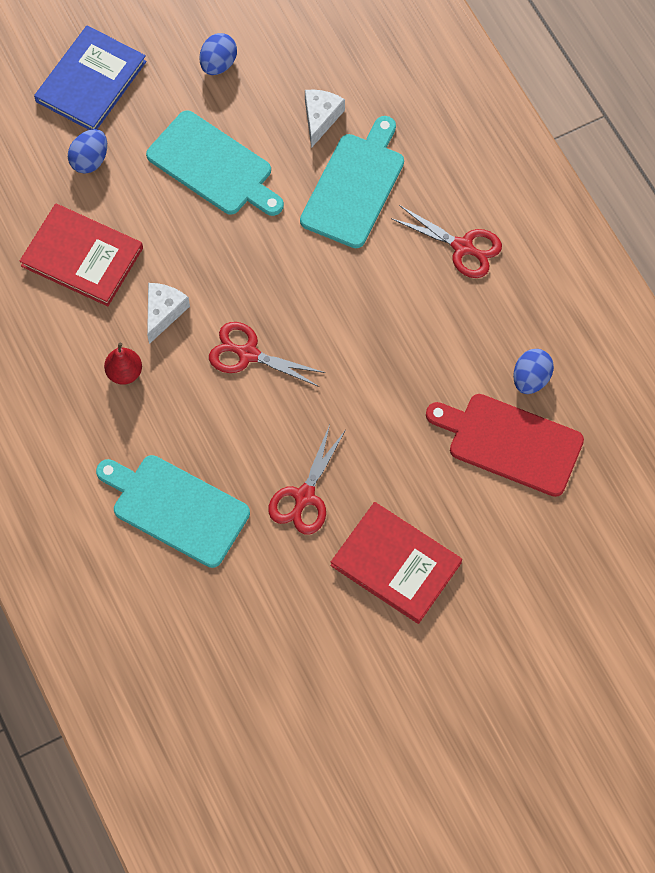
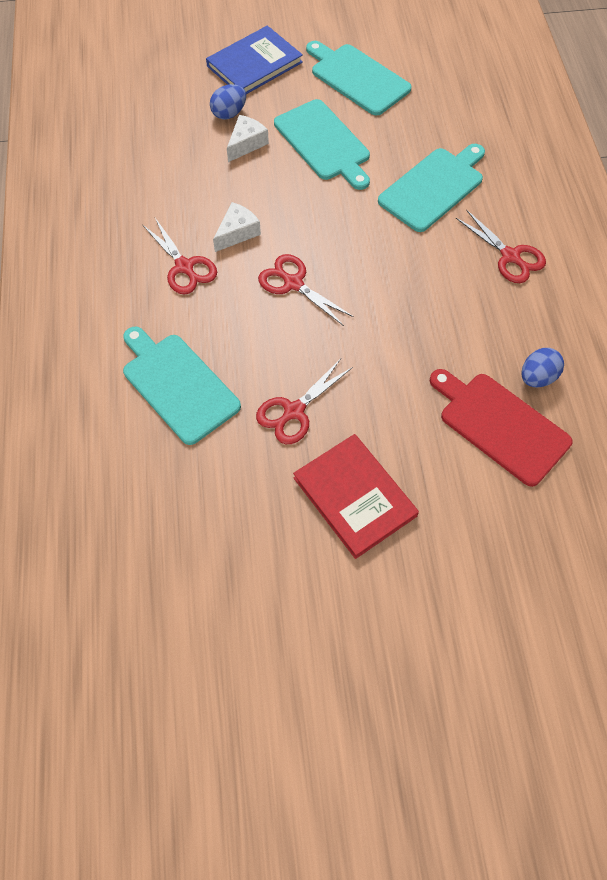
camera: 20 degrees right, 5 degrees down
red book [19,203,143,306] -> none
red pear [104,343,142,385] -> red scissors [142,218,217,294]
blue egg [200,33,237,75] -> turquoise cutting board [306,41,412,116]
white cheese [305,90,345,148] -> white cheese moved to [227,115,269,162]

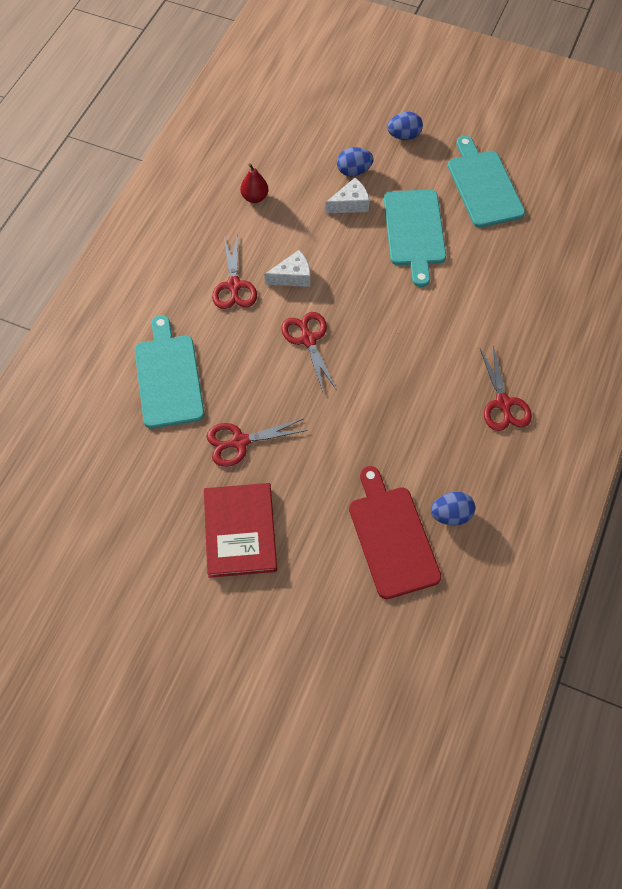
camera: 30 degrees right, 0 degrees up
blue book [206,26,303,94] -> blue egg [387,112,423,140]
turquoise cutting board [378,144,485,232] -> none
none -> red pear [240,164,268,203]

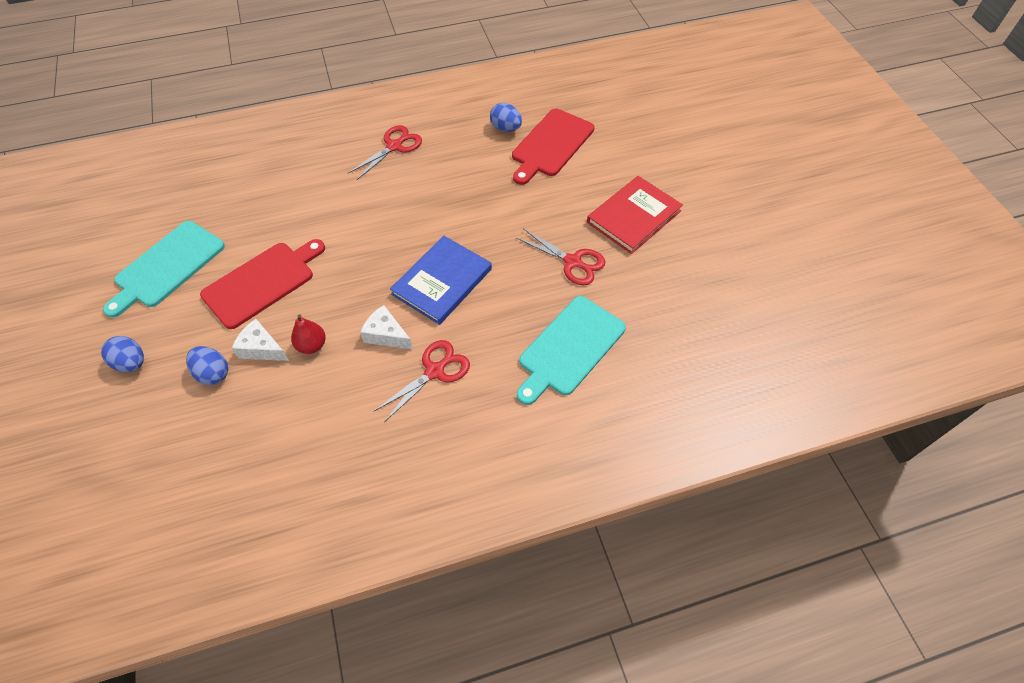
camera: 130 degrees left, 5 degrees down
red pear [240,164,268,203] -> red pear moved to [291,314,326,354]
red scissors [281,312,336,392] -> blue book [390,235,492,325]
turquoise cutting board [384,190,446,287] -> red cutting board [200,239,325,329]

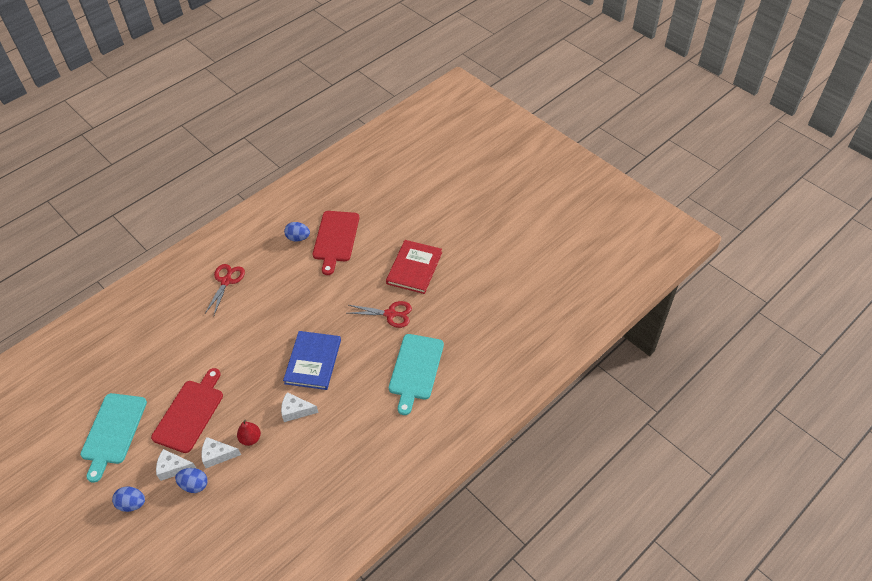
camera: 25 degrees left, 5 degrees down
red scissors [374,340,470,422] -> none
none -> white cheese [156,449,197,481]

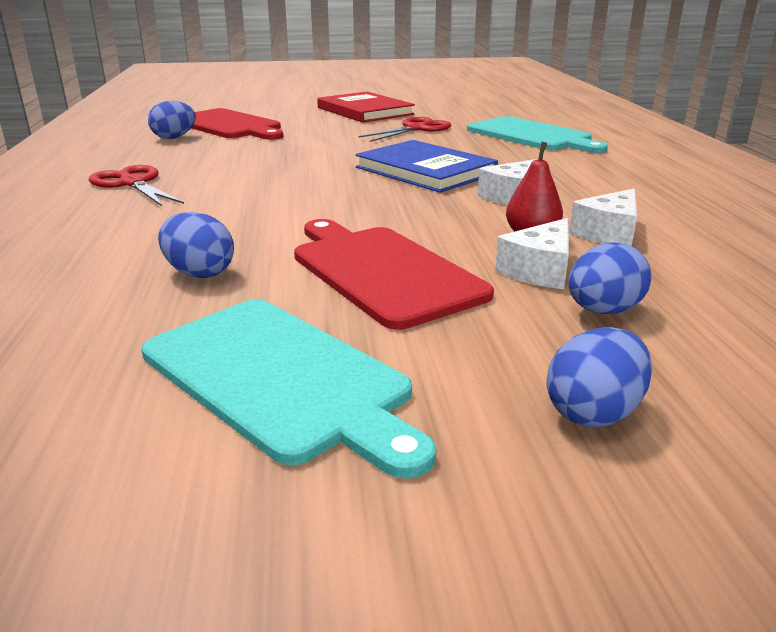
camera: 55 degrees left, 25 degrees down
white cheese [156,449,197,481] -> white cheese moved to [569,188,637,246]
none -> blue egg [158,212,234,278]

